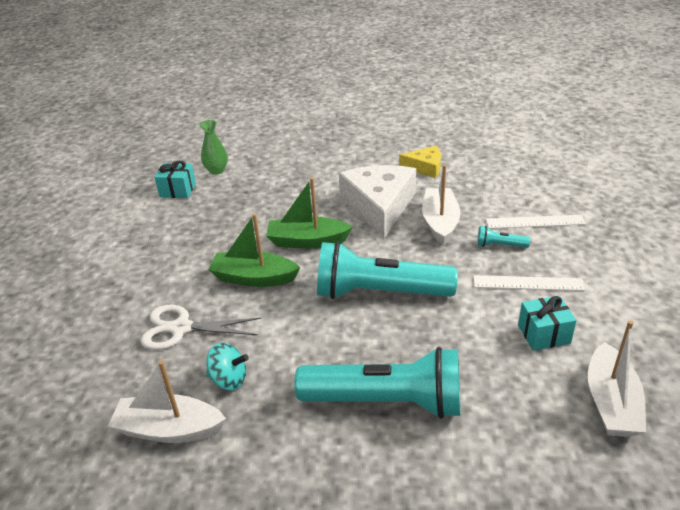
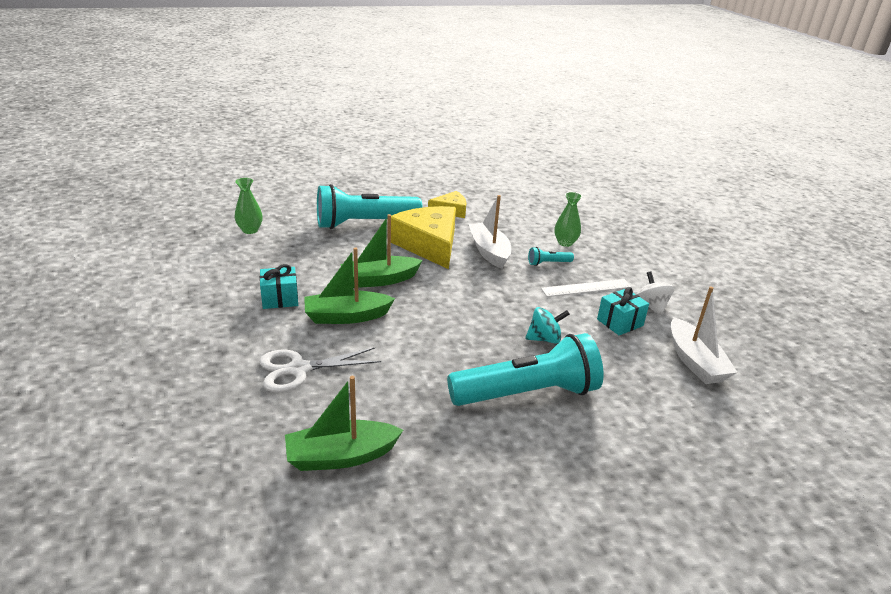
camera: 25 degrees left, 5 degrees down
white boat [108,361,226,443] -> green boat [285,376,403,471]
turquoise gift [155,161,196,198] -> turquoise gift moved to [260,264,298,309]
turquoise spinning top [206,343,249,390] -> turquoise spinning top moved to [525,307,570,344]
turquoise flashlight [317,241,458,299] -> turquoise flashlight moved to [317,184,423,229]
white cheese [339,165,416,238] -> yellow cheese [391,206,456,269]
white ruler [486,215,586,229] -> green vase [554,192,582,247]
none -> white spinning top [637,271,674,316]

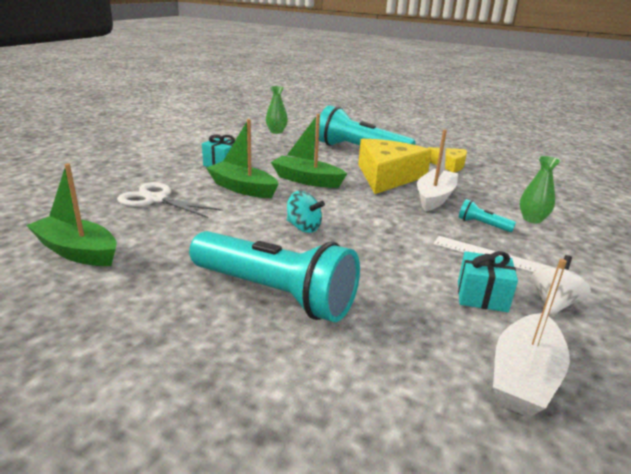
camera: 45 degrees right, 5 degrees down
turquoise spinning top [525,307,570,344] -> turquoise spinning top moved to [287,191,325,233]

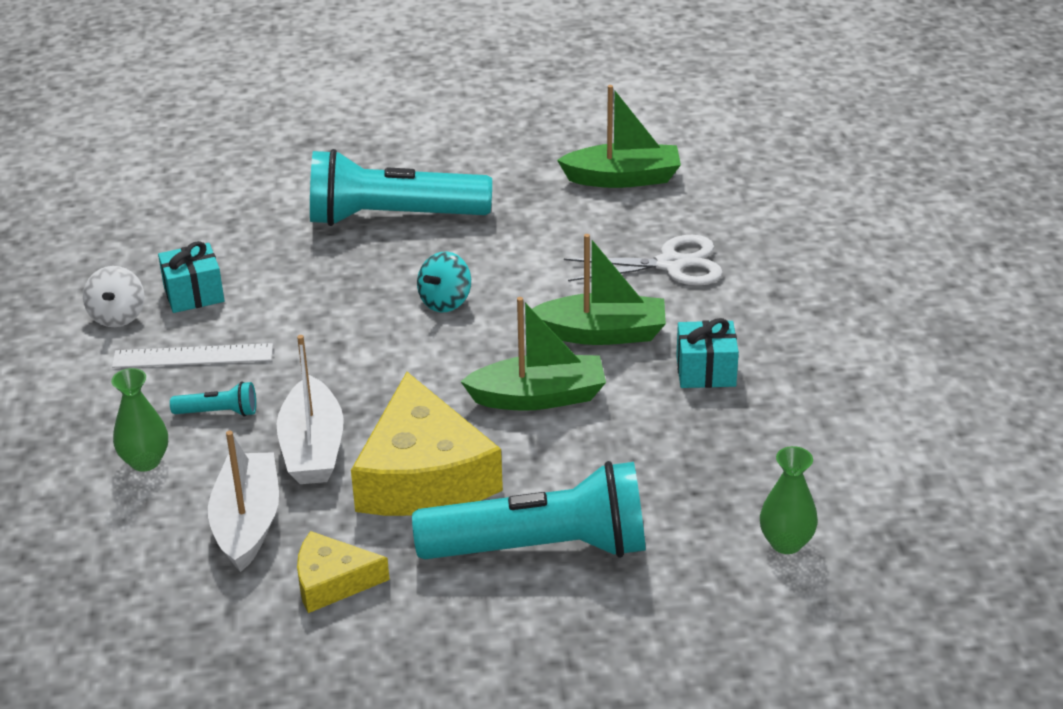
camera: 150 degrees right, 10 degrees up
turquoise spinning top [287,191,325,233] -> turquoise spinning top turned 60 degrees counterclockwise [417,252,471,312]
white boat [493,259,570,417] -> white boat moved to [208,431,279,572]

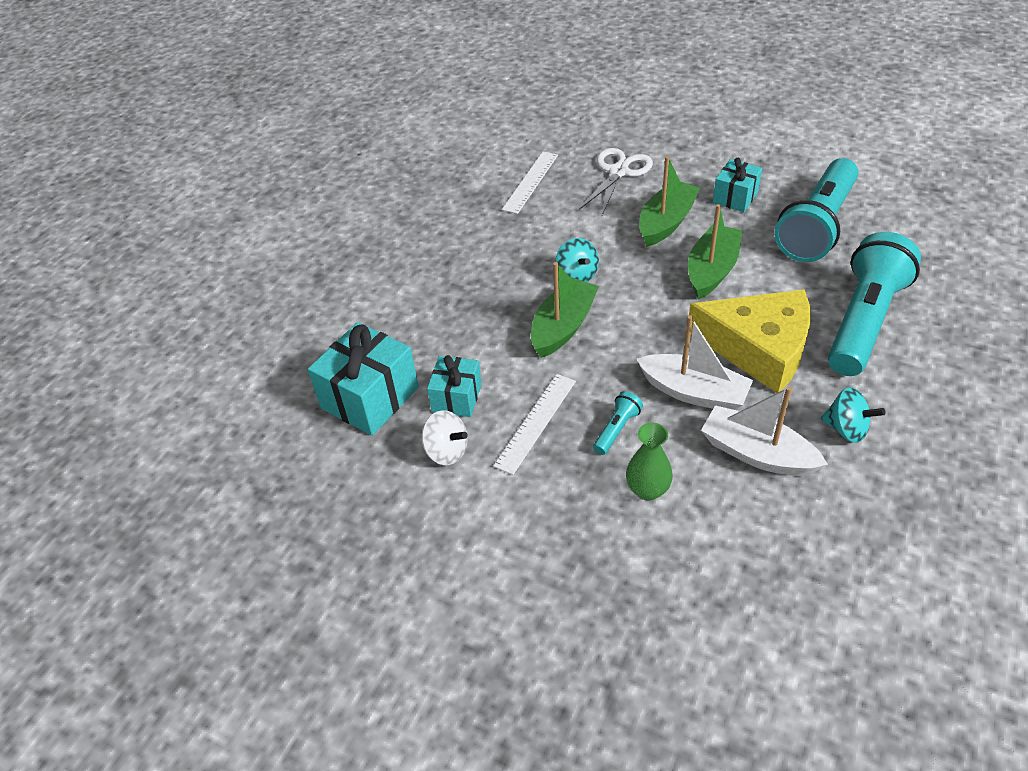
camera: 55 degrees left, 10 degrees up
yellow cheese [297,531,390,613] -> turquoise spinning top [821,387,886,443]
turquoise flashlight [310,149,492,226] -> turquoise flashlight moved to [774,158,859,262]
green boat [557,85,681,188] -> green boat moved to [531,262,599,358]
green vase [760,446,818,554] -> none
none -> turquoise gift [308,322,419,436]
none -> white ruler [502,152,558,214]

